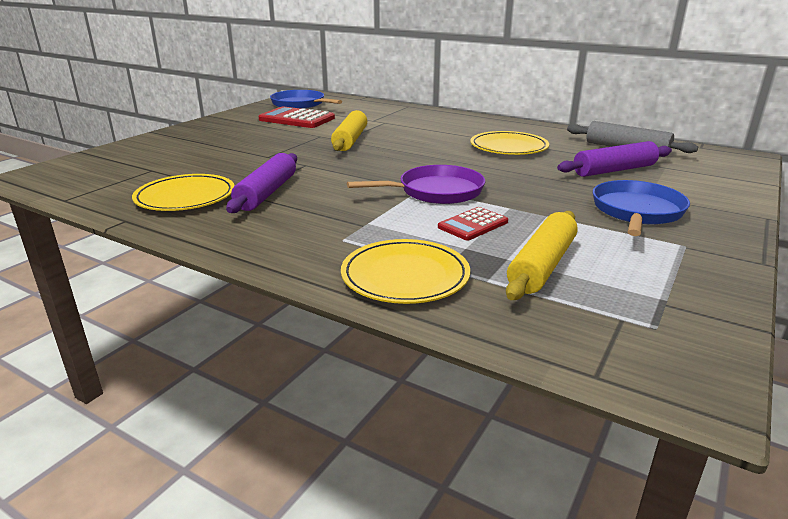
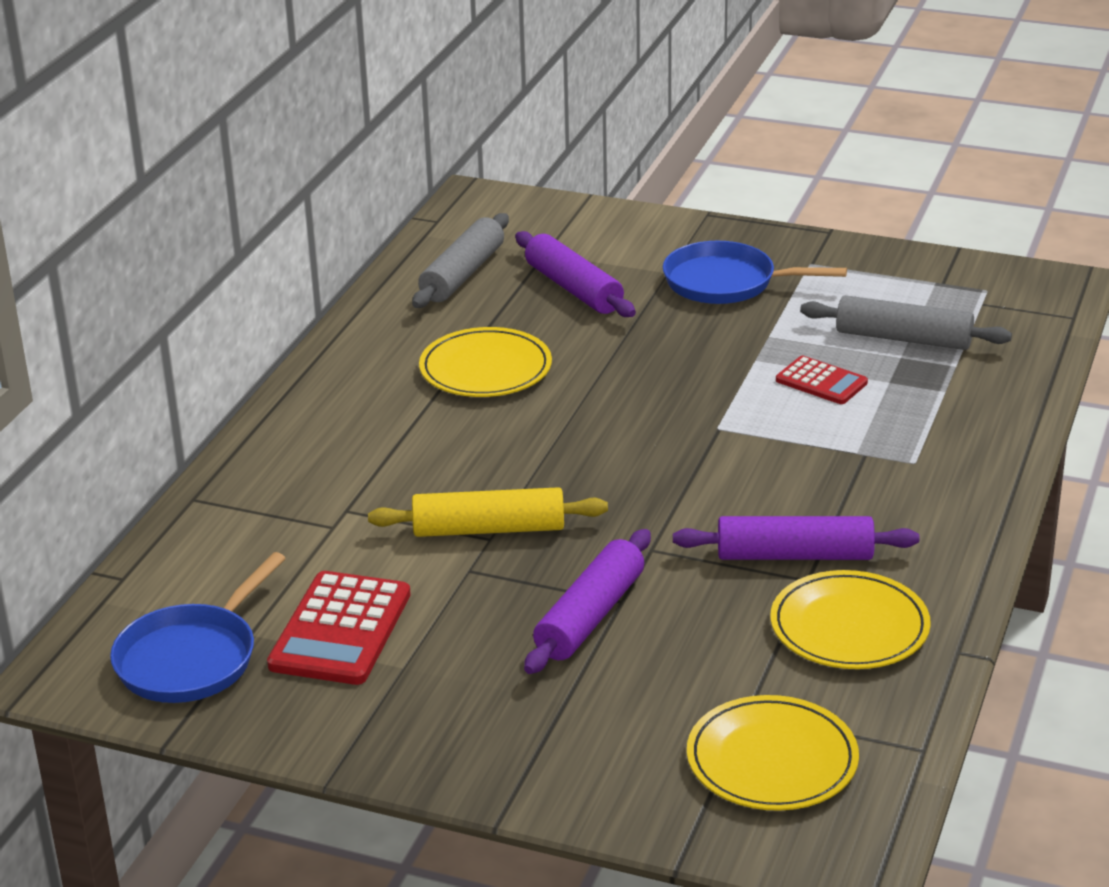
camera: 100 degrees left, 5 degrees up
yellow plate [341,239,470,304] -> yellow plate moved to [687,695,859,811]
purple pan [347,165,485,204] -> none
yellow rolling pin [506,211,578,300] -> grey rolling pin [800,295,1012,350]
none -> purple rolling pin [524,529,651,674]

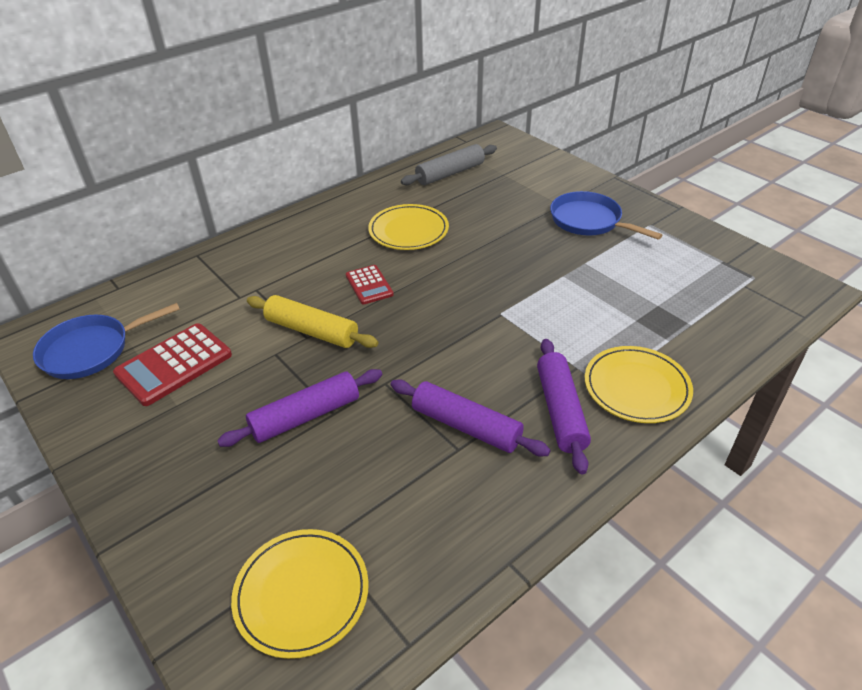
camera: 30 degrees right, 10 degrees up
purple rolling pin [515,231,636,317] -> purple rolling pin moved to [537,339,591,475]
yellow plate [770,570,931,669] -> yellow plate moved to [585,346,693,423]
red calculator [776,356,868,404] -> red calculator moved to [346,265,394,304]
grey rolling pin [800,295,1012,350] -> none

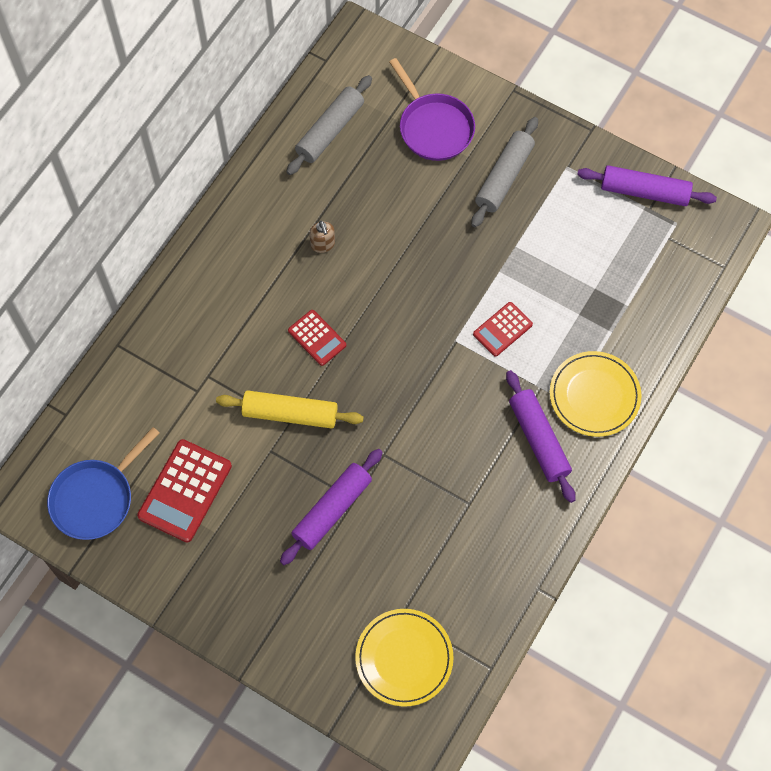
camera: 20 degrees left, 25 degrees up
yellow plate [368,204,449,250] -> brown soap dispenser [309,221,335,253]
purple rolling pin [391,379,550,456] -> purple rolling pin moved to [577,165,717,206]
blue pan [550,191,662,240] -> grey rolling pin [471,117,538,227]
none -> purple pan [389,58,475,161]
none -> red calculator [473,302,533,357]

